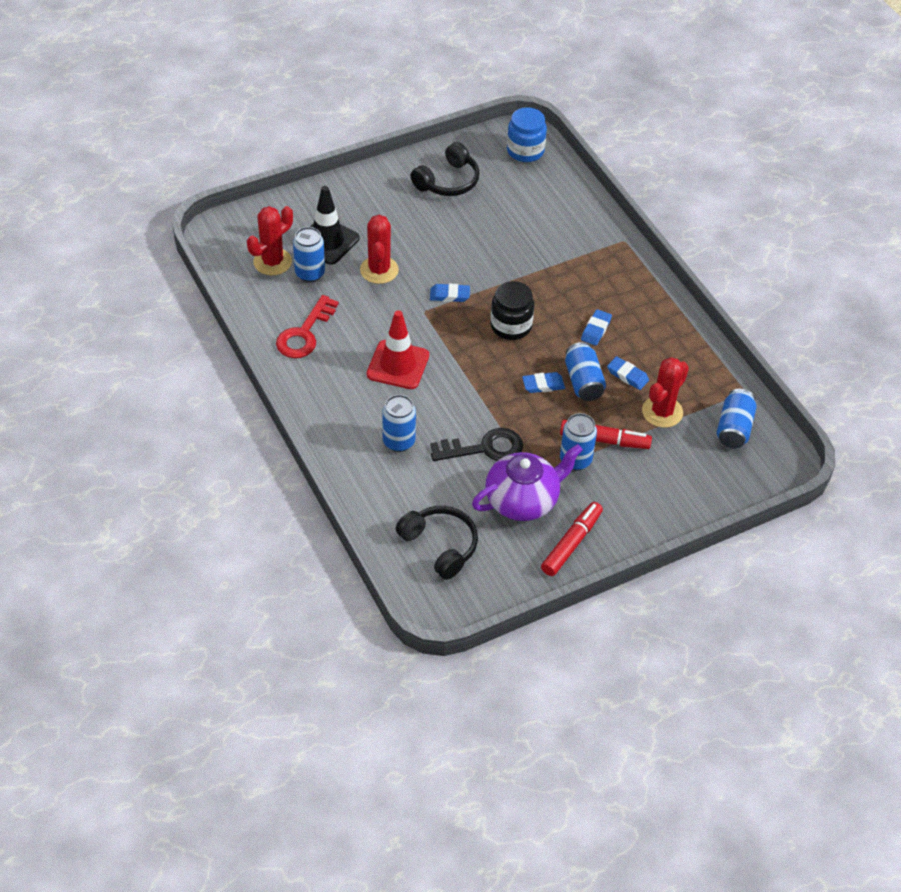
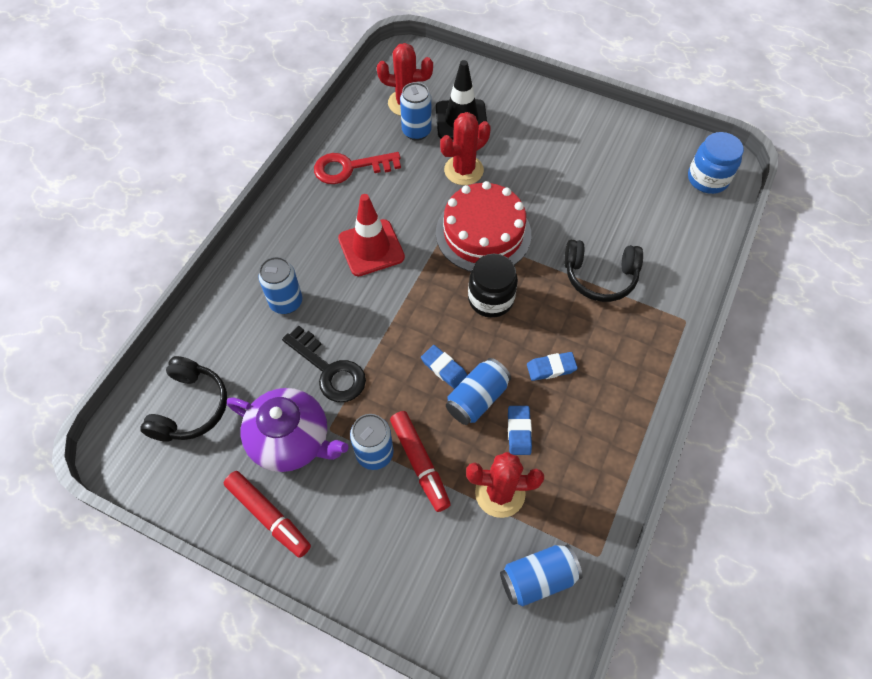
camera: 55 degrees right, 10 degrees up
black headphones [410,142,480,196] -> black headphones moved to [564,240,643,302]
blue eraser [430,284,470,302] -> red cake [436,181,531,272]
red marker [541,502,603,576] -> red marker turned 45 degrees clockwise [224,471,311,558]

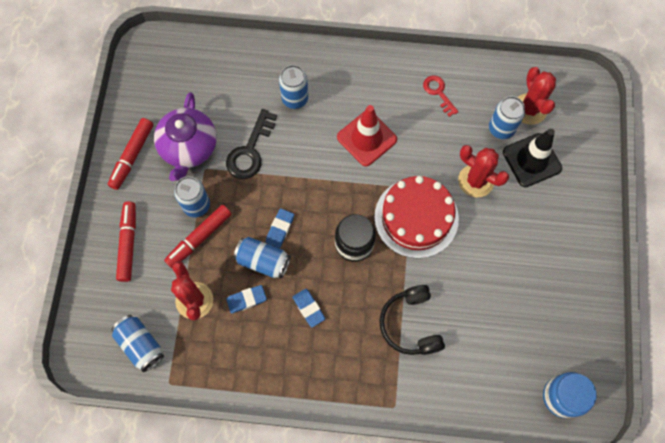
camera: 70 degrees right, 10 degrees up
black headphones [140,356,227,442] -> none
red key [314,152,401,184] -> red key [423,75,459,117], size x0.63
none -> red marker [116,201,136,282]

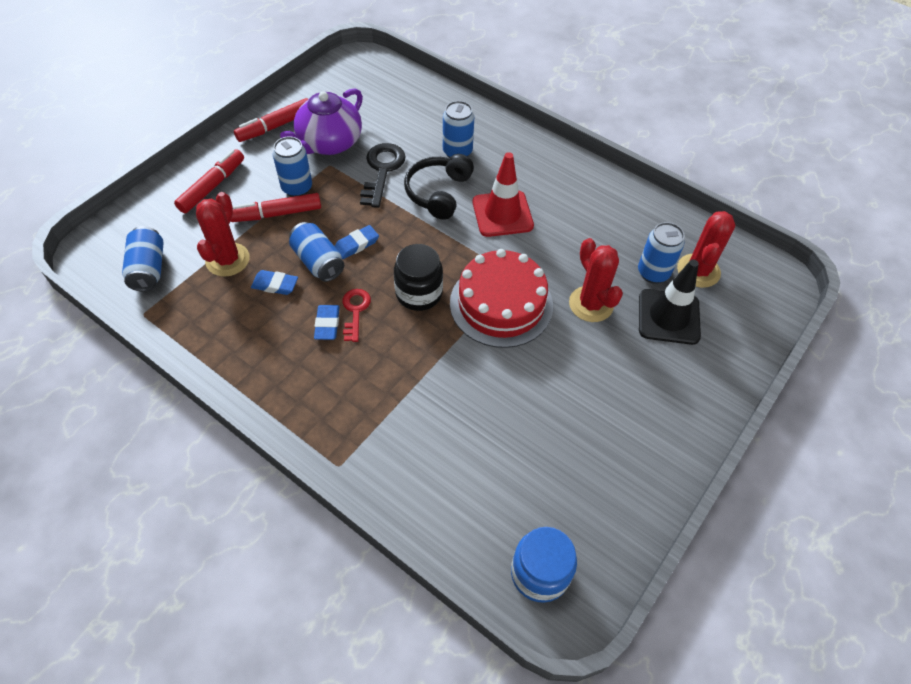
camera: 30 degrees right, 15 degrees down
black key [226,109,277,179] -> black key turned 135 degrees clockwise [360,143,406,208]
black headphones [379,285,445,355] -> black headphones moved to [404,154,474,220]
red key [423,75,459,117] -> red key moved to [342,289,371,342]

